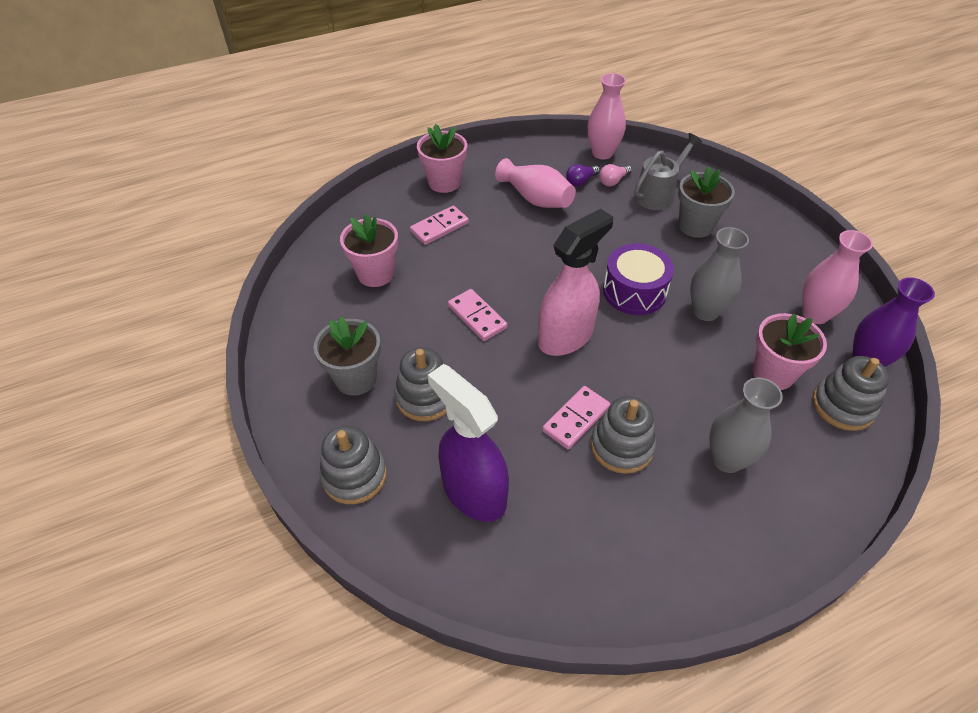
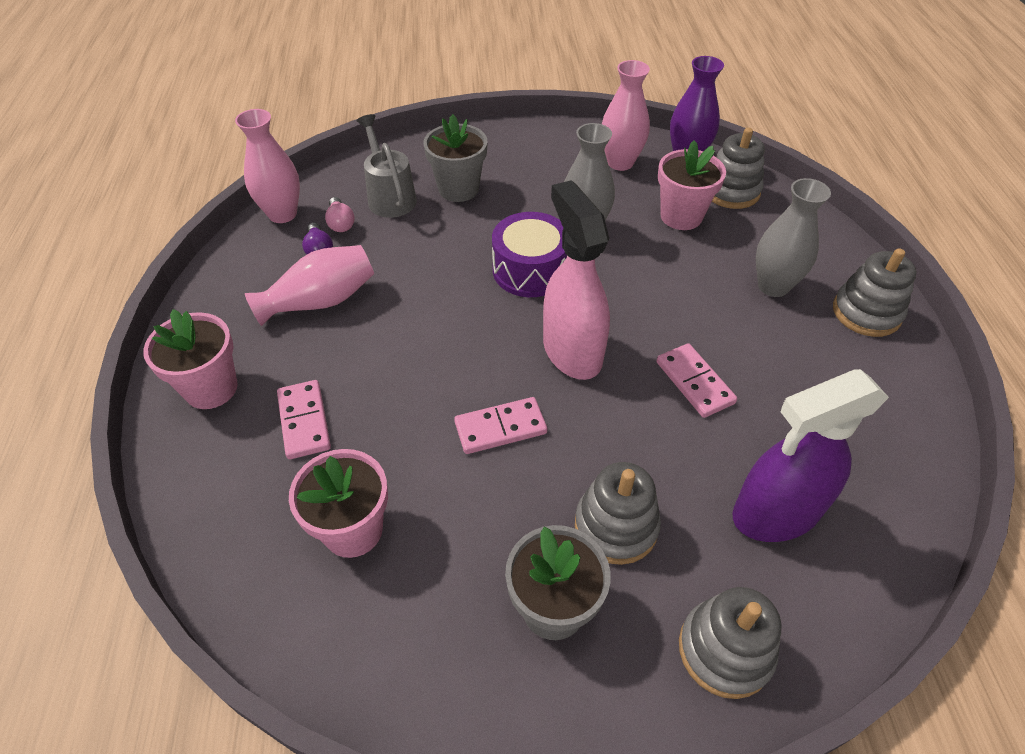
camera: 70 degrees left, 0 degrees up
grey stacking toy [591,396,656,474] -> grey stacking toy moved to [833,248,916,337]

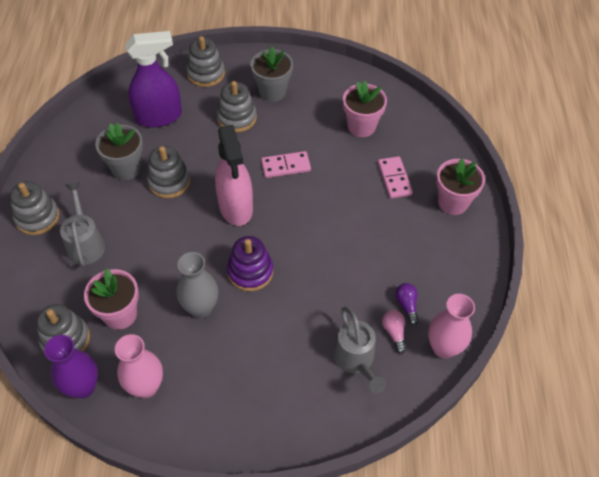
camera: 175 degrees left, 5 degrees up
pink vase [245,245,374,326] -> none
grey flower pot [423,114,488,202] -> grey flower pot moved to [95,123,143,180]
purple drum [492,212,567,297] -> purple stacking toy [227,236,273,291]
pink domino [656,343,737,418] -> grey stacking toy [147,146,190,198]
grey vase [756,178,831,297] -> grey watering can [60,182,105,266]

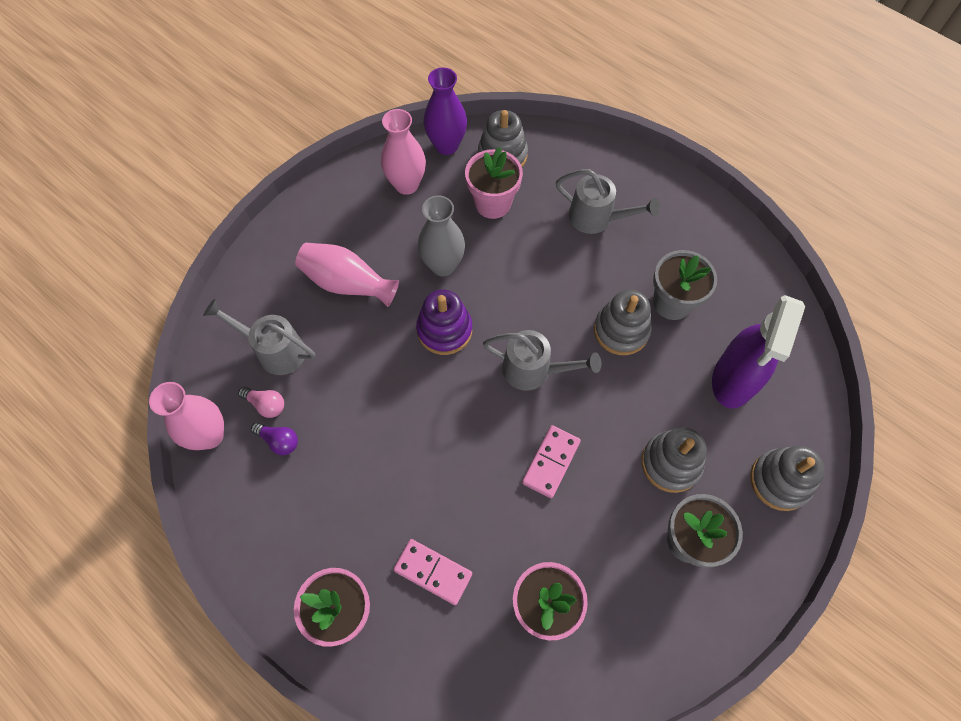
camera: 130 degrees right, 10 degrees up
grey stacking toy [10,181,59,235] -> none
pink spray bottle [215,125,253,226] -> grey watering can [483,330,601,391]
none -> pink vase [295,243,399,307]

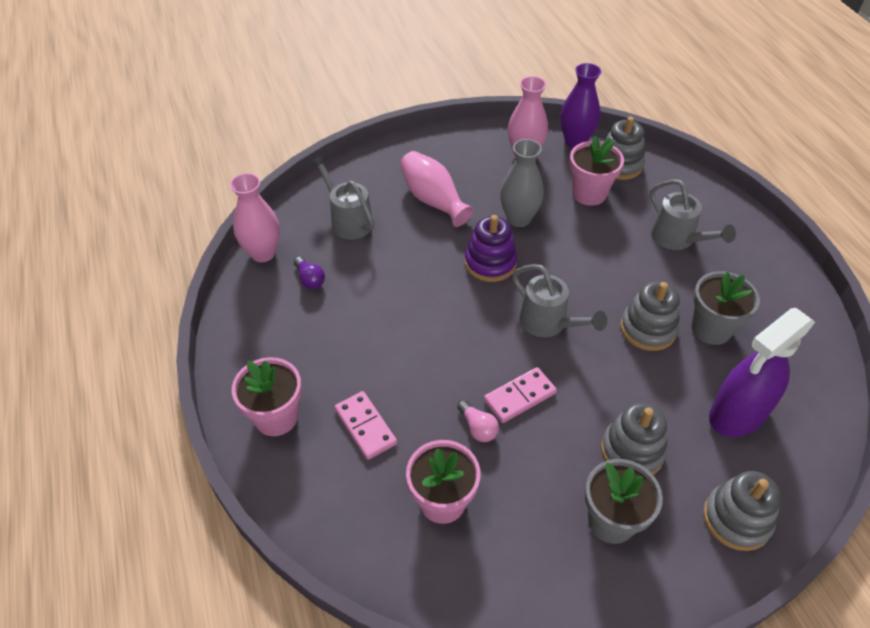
camera: 30 degrees right, 15 degrees down
pink light bulb [238,387,284,418] -> pink light bulb moved to [457,400,499,442]

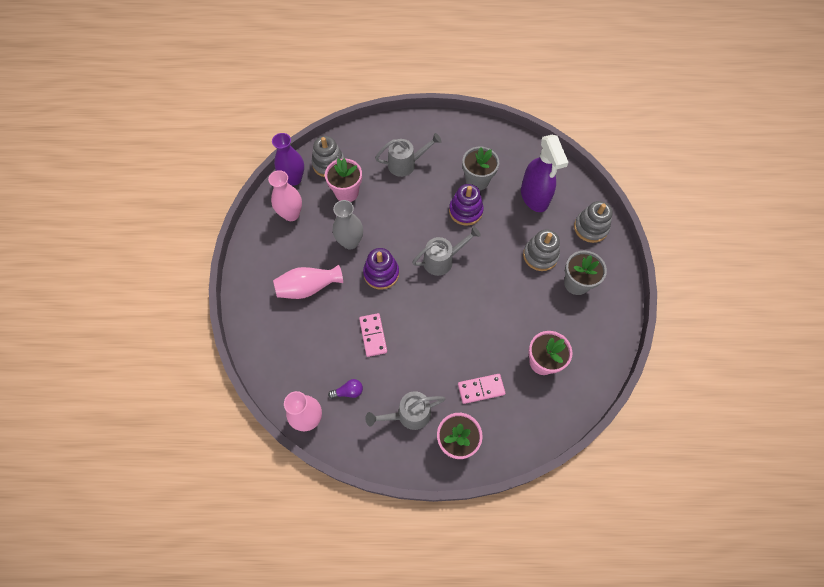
camera: 70 degrees left, 15 degrees up
grey watering can [310,154,374,240] -> grey watering can moved to [365,391,445,430]
pink light bulb [457,400,499,442] -> none
pink domino [484,367,557,423] -> pink domino moved to [359,313,387,357]
grey stacking toy [620,281,680,351] -> purple stacking toy [449,184,484,226]

